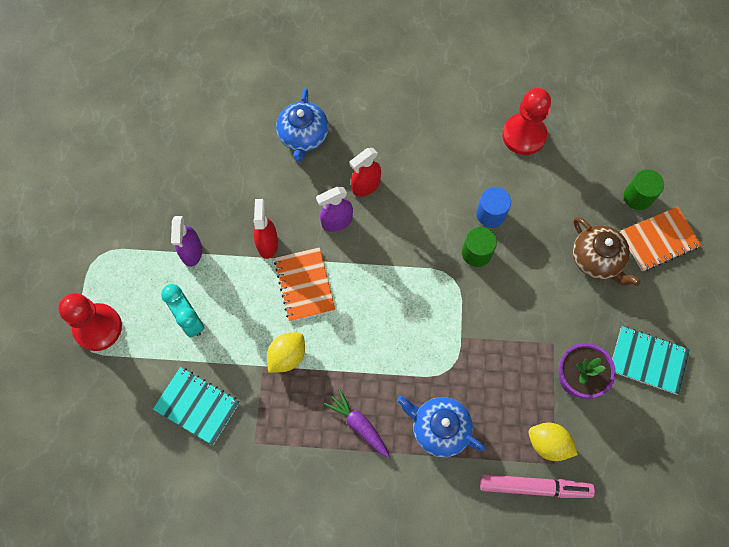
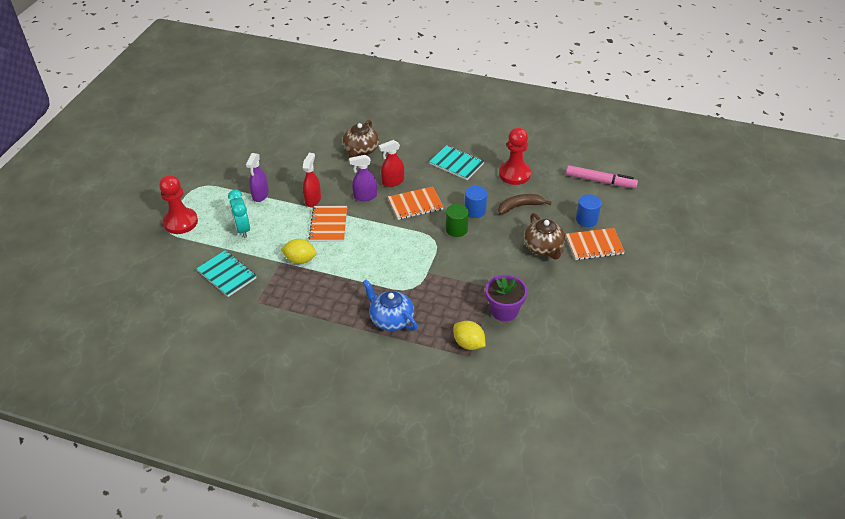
camera: 15 degrees right, 25 degrees down
yellow lemon [267,333,305,373] -> yellow lemon turned 45 degrees clockwise [281,239,317,264]
blue teapot [276,88,329,162] -> brown teapot [343,120,379,158]
purple carrot [324,389,390,458] -> none
pink marker [480,474,595,498] -> pink marker moved to [566,165,638,188]
turquoise notebook [612,326,690,395] -> turquoise notebook moved to [429,145,484,180]
green cylinder [624,170,664,210] -> blue cylinder [576,194,601,227]
none -> orange notebook [388,186,444,220]
none -> brown banana [498,194,552,215]

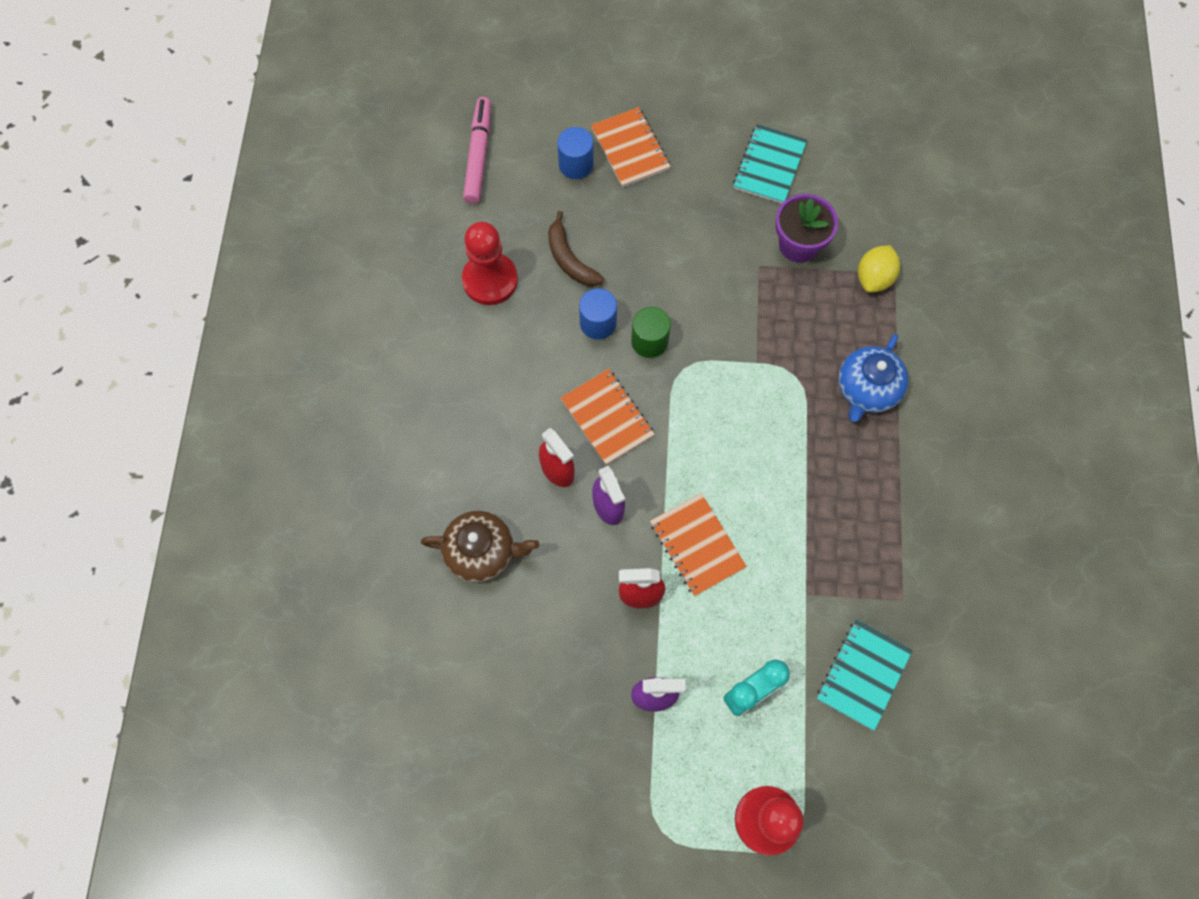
camera: 105 degrees left, 25 degrees up
yellow lemon [281,239,317,264] -> none
orange notebook [309,206,347,242] -> orange notebook turned 75 degrees clockwise [650,493,747,596]
turquoise notebook [429,145,484,180] -> turquoise notebook moved to [733,124,807,204]
brown teapot [524,213,566,259] -> none

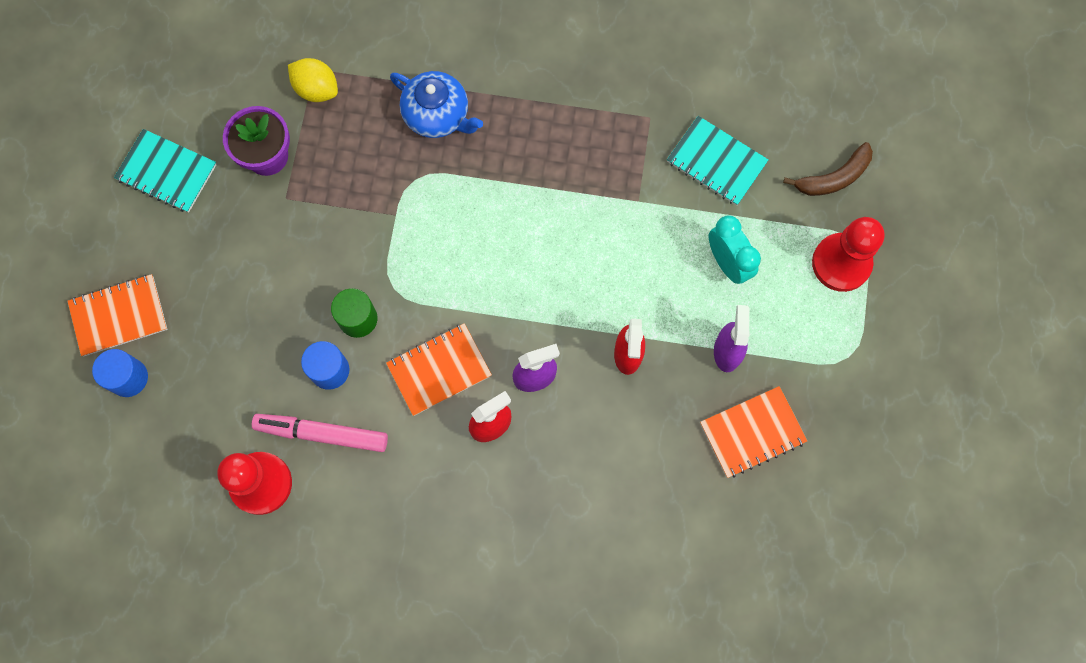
camera: 85 degrees left, 5 degrees up
brown teapot [421,511,539,582] -> none
pink marker [463,97,491,204] -> pink marker moved to [252,414,388,452]
brown banana [548,211,605,286] -> brown banana moved to [783,142,873,196]
orange notebook [650,493,747,596] -> orange notebook moved to [700,386,807,478]

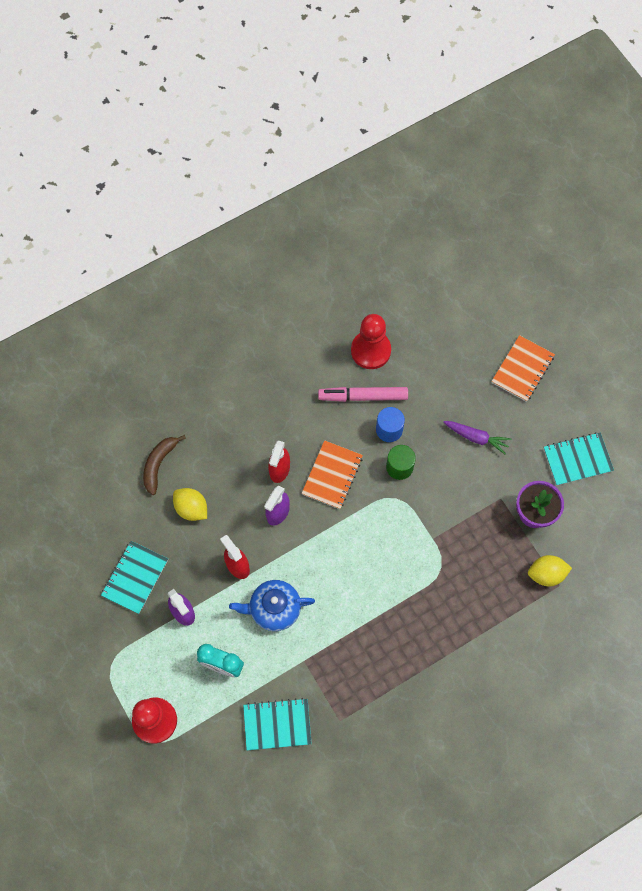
camera: 140 degrees right, 5 degrees down
blue cylinder [92,349,148,397] -> none
pink marker [252,414,388,452] -> pink marker turned 150 degrees counterclockwise [318,387,408,402]
blue teapot [390,71,483,138] -> blue teapot moved to [229,580,315,631]
orange notebook [700,386,807,478] -> turquoise notebook [101,541,168,614]
brown banana [783,142,873,196] -> brown banana moved to [143,435,186,495]
none -> yellow lemon [173,488,207,521]
none -> purple carrot [443,421,511,455]

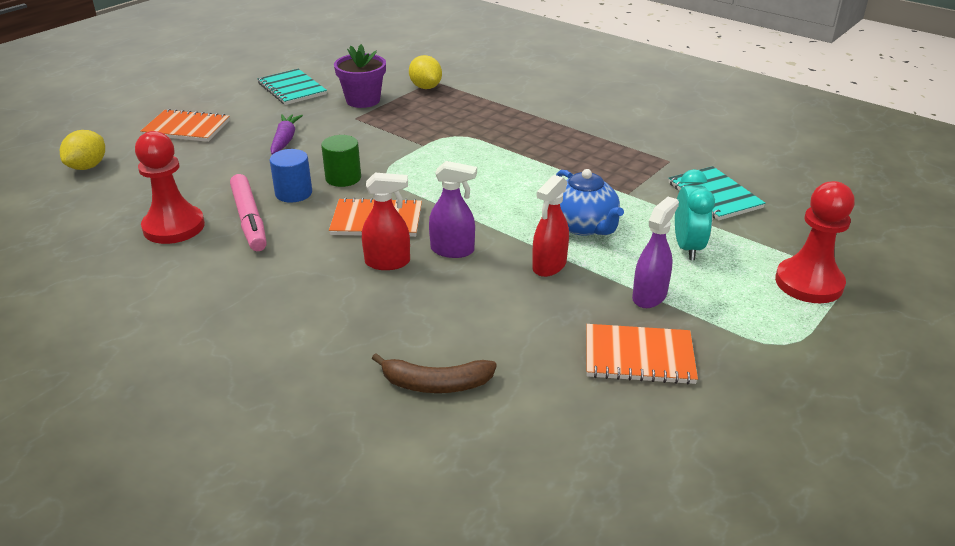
camera: 110 degrees left, 35 degrees down
turquoise notebook [101,541,168,614] -> orange notebook [586,324,698,385]
yellow lemon [173,488,207,521] -> yellow lemon moved to [60,130,105,170]

